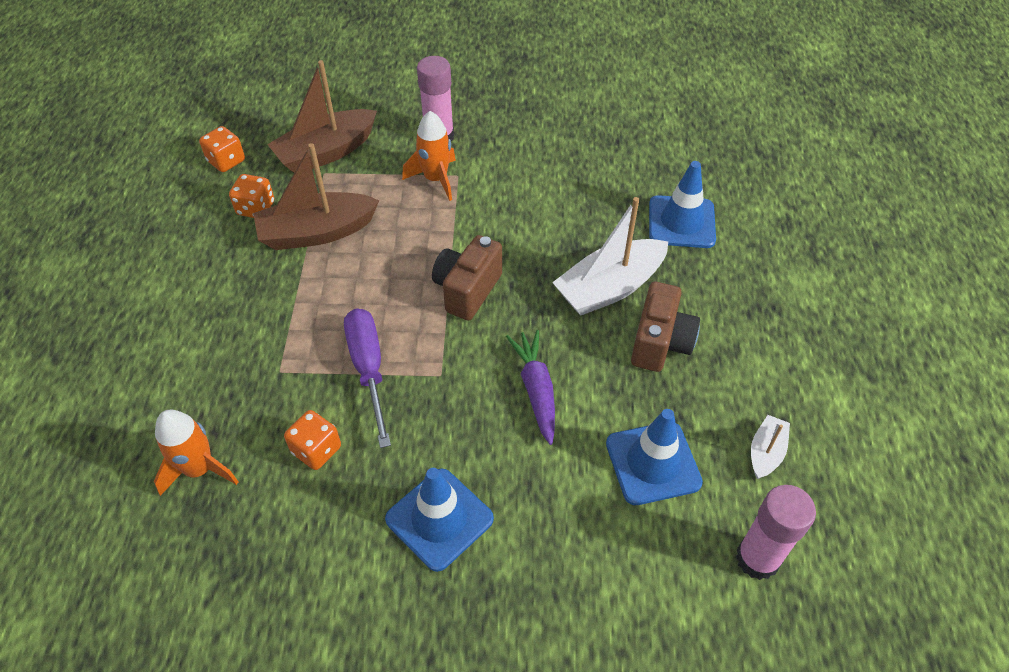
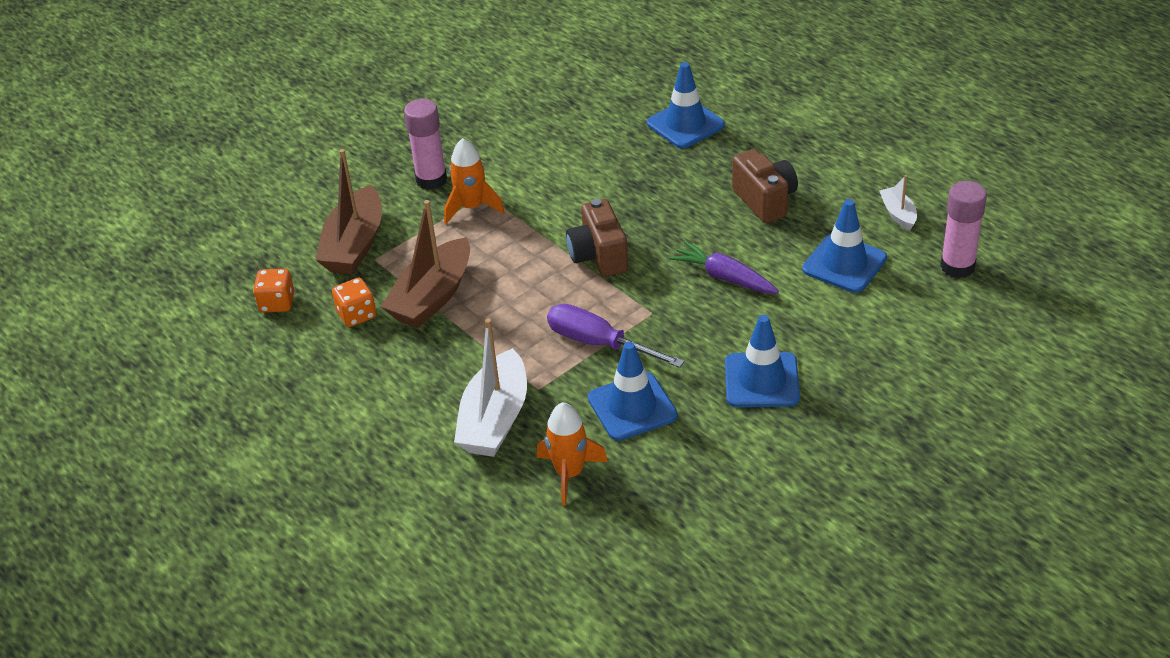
camera: 40 degrees left, 10 degrees down
orange dice [284,410,341,470] -> blue traffic cone [588,342,678,441]
white boat [552,197,668,316] -> white boat moved to [454,318,527,457]

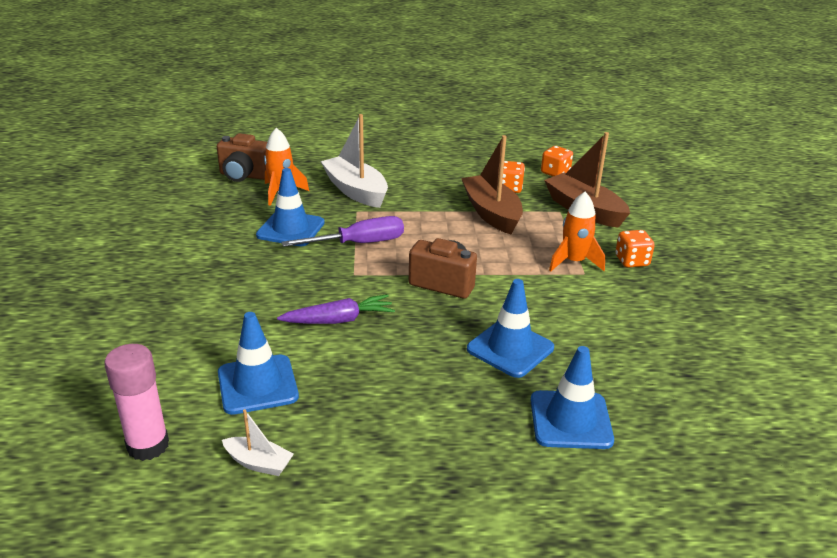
camera: 125 degrees right, 10 degrees down
pink glue stick [404,99,447,190] -> orange dice [615,230,655,268]
blue traffic cone [725,315,800,407] -> blue traffic cone moved to [467,279,554,378]
brown camera [732,149,798,223] -> brown camera moved to [217,133,267,182]

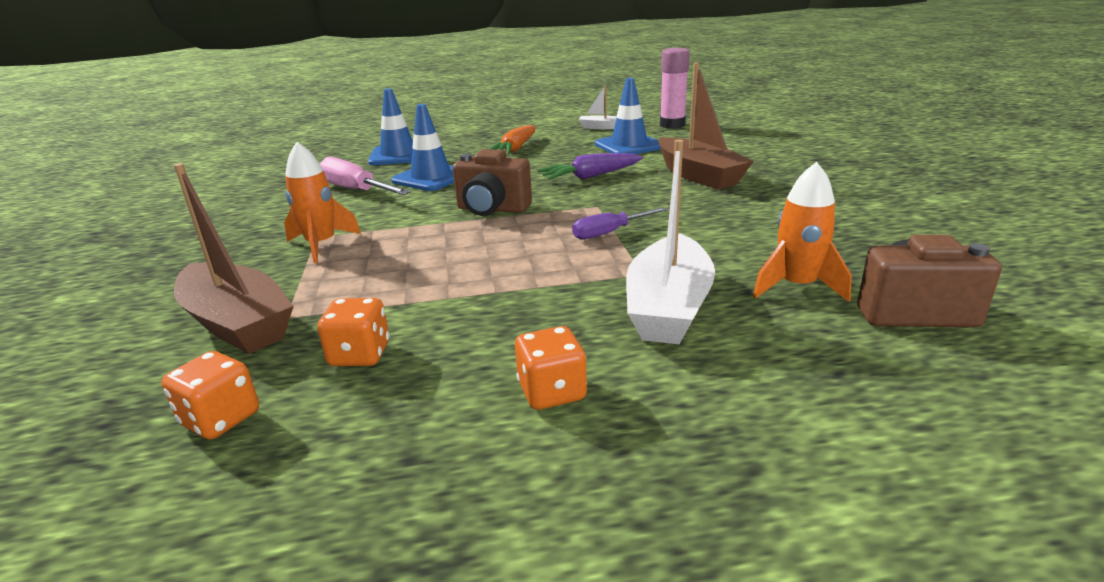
camera: 175 degrees right, 5 degrees down
blue traffic cone [256,168,325,246] -> none
purple screwdriver [281,216,404,247] -> purple screwdriver [572,207,668,239], size x0.64
white boat [320,114,388,208] -> white boat turned 60 degrees clockwise [626,140,715,344]
brown boat [461,135,523,235] -> brown boat moved to [658,63,754,190]
orange dice [615,230,655,268] -> orange dice moved to [515,326,587,410]
none -> pink screwdriver [320,157,411,195]
none -> orange carrot [489,125,536,155]

